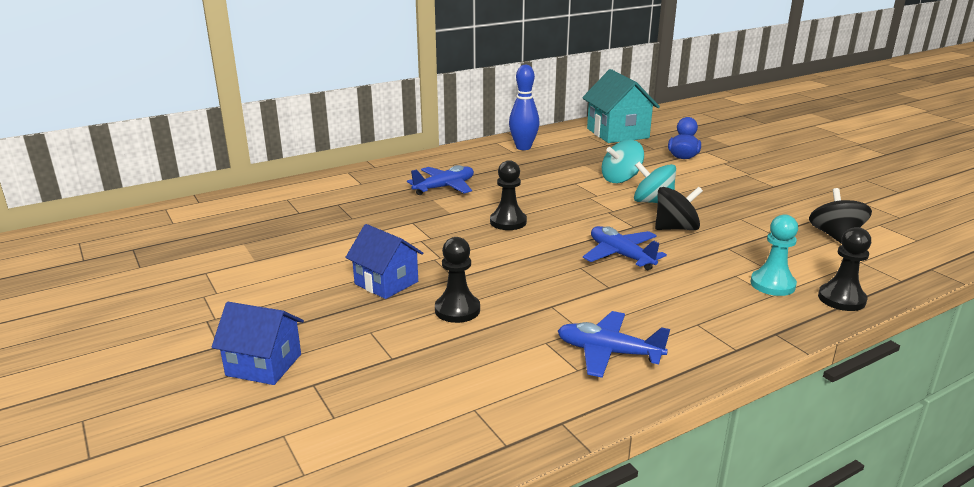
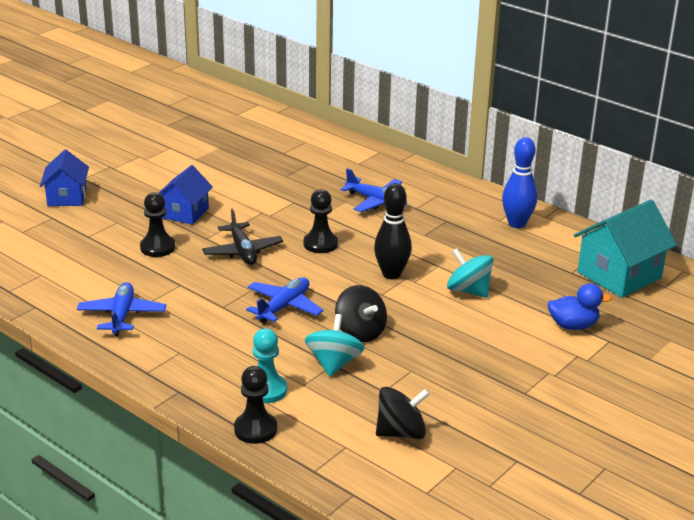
camera: 70 degrees right, 5 degrees up
turquoise spinning top [634,162,676,203] -> turquoise spinning top moved to [305,314,364,376]
none -> black plane [202,209,283,265]
none -> black bowling pin [374,183,412,279]

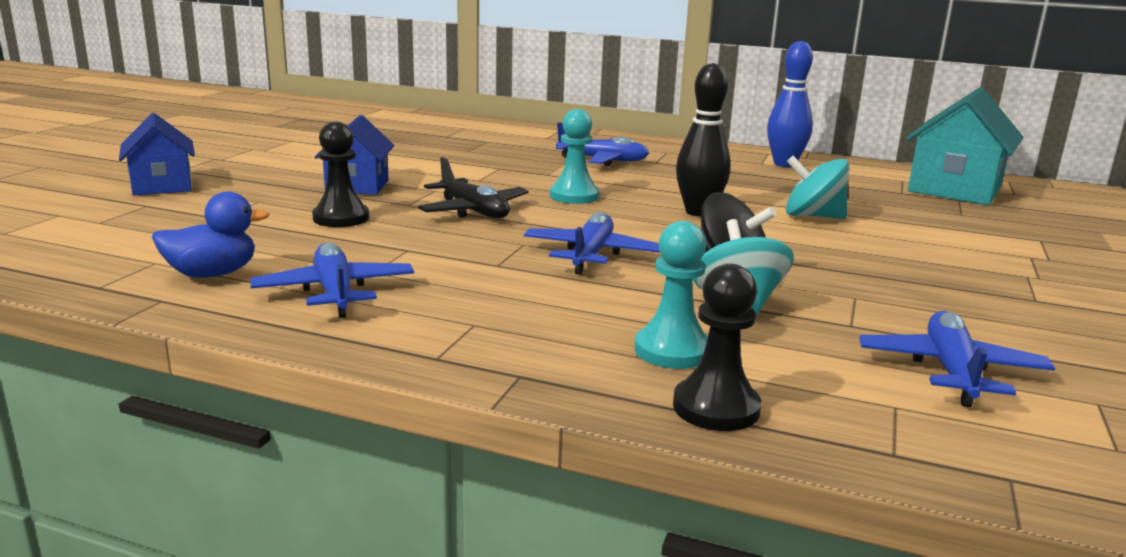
camera: 20 degrees left, 10 degrees down
black pawn [303,189,338,253] -> turquoise pawn [550,109,599,204]
black spinning top [376,387,430,439] -> blue plane [859,311,1055,407]
blue duck [548,283,612,330] -> blue duck moved to [152,191,270,278]

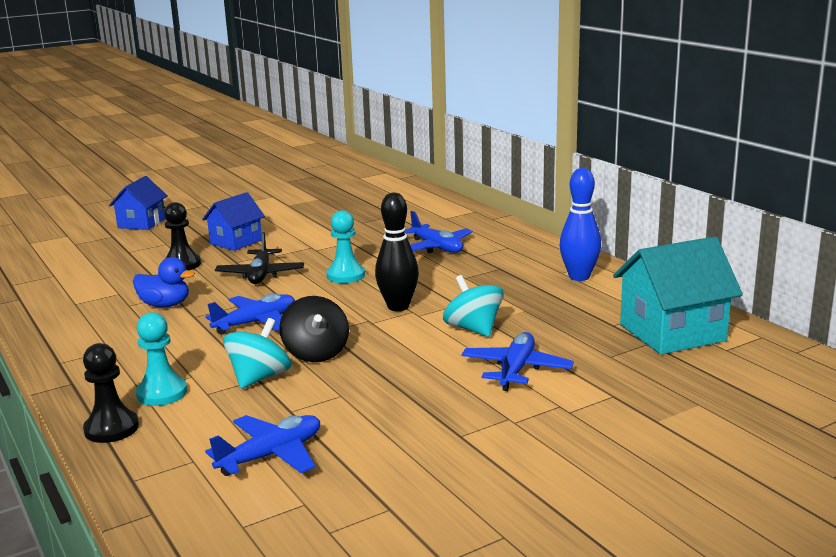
camera: 40 degrees right, 0 degrees up
blue duck [152,191,270,278] -> blue duck moved to [133,257,195,307]
blue plane [250,242,414,318] -> blue plane moved to [461,332,574,391]

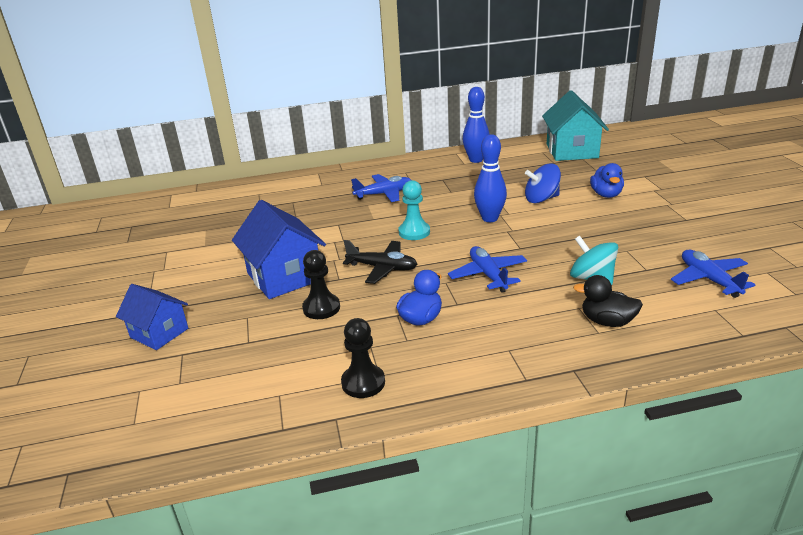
camera: 70 degrees left, 10 degrees up
black pawn [83,343,139,443] -> black pawn moved to [341,318,385,398]
turquoise pawn [136,312,187,406] -> black duck [573,275,643,327]
blue house [202,192,265,251] -> blue house [232,200,326,299], size x1.57
black spinning top [279,296,349,362] -> none
black bowling pin [375,192,419,311] -> blue bowling pin [474,134,507,222]
turquoise spinning top [443,275,504,337] -> blue spinning top [525,164,561,203]
blue plane [461,332,574,391] -> blue duck [590,163,624,198]

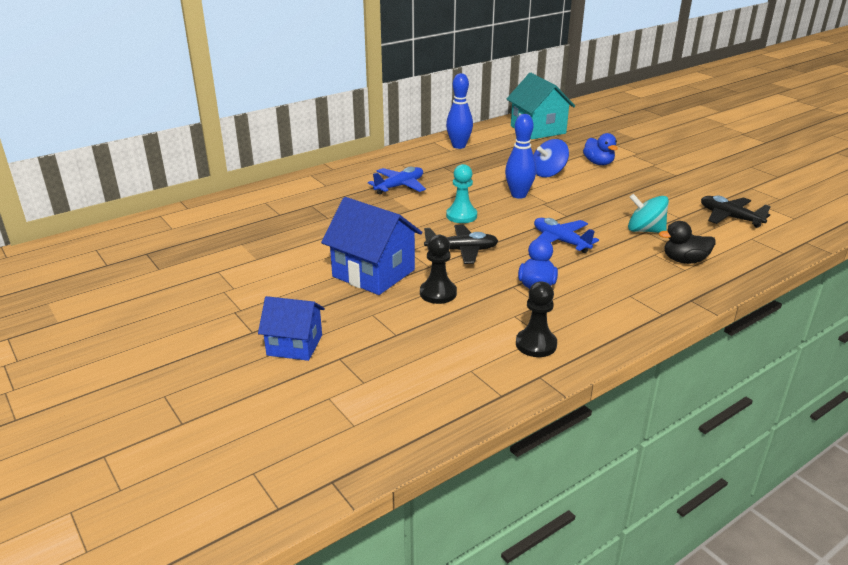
camera: 25 degrees left, 0 degrees up
blue plane [671,250,755,298] -> black plane [701,196,771,228]

